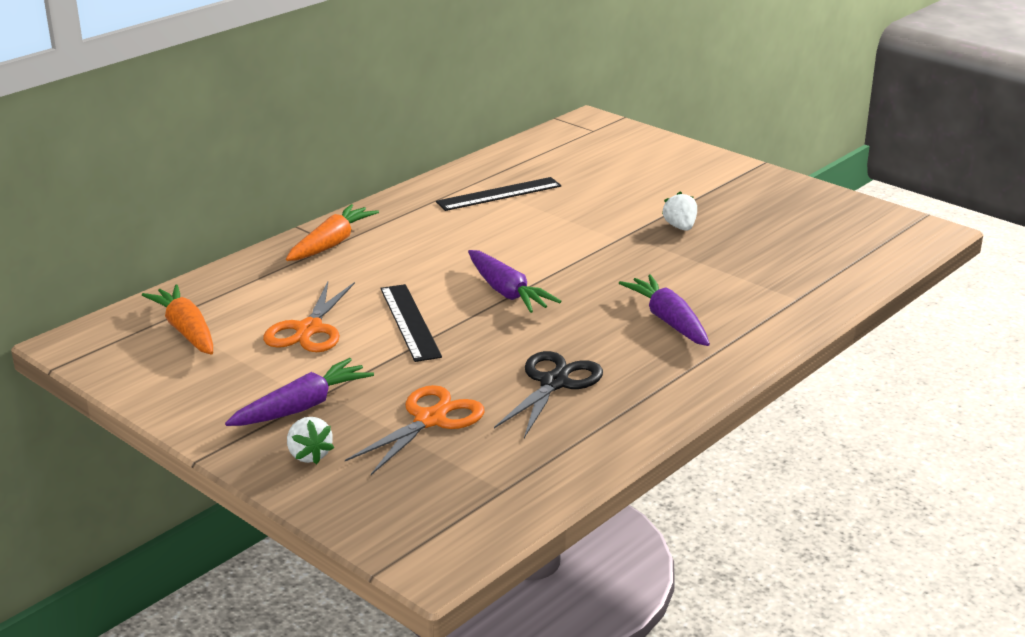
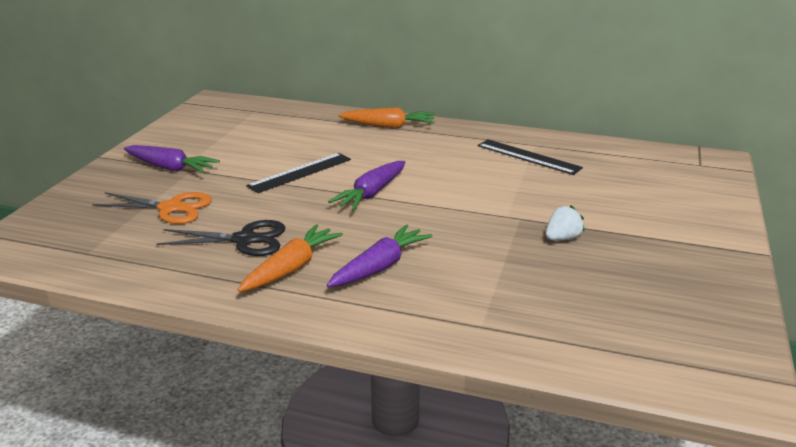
camera: 65 degrees right, 0 degrees up
orange carrot [142,284,213,355] -> orange carrot moved to [238,224,343,292]
orange scissors [263,282,355,352] -> none
white strawberry [287,417,334,464] -> none

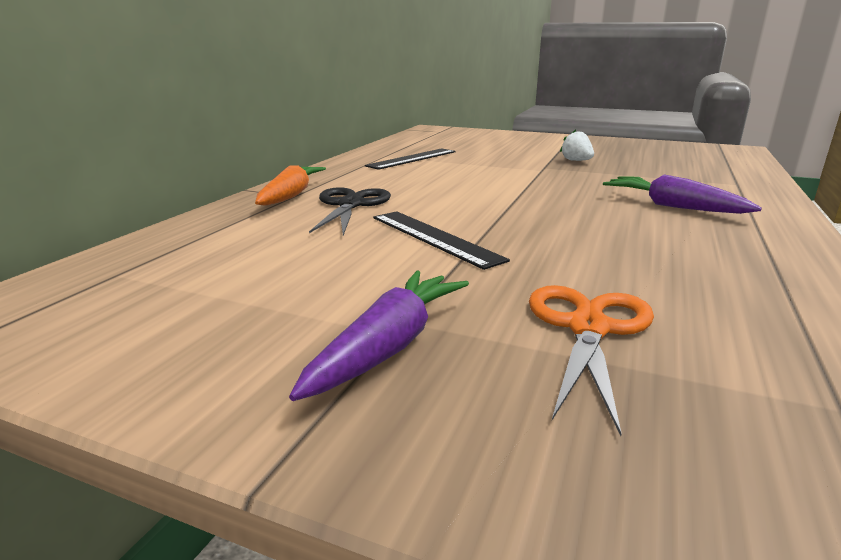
camera: 85 degrees left, 5 degrees down
black scissors [157,220,285,256] -> black scissors moved to [309,187,391,236]
orange carrot [238,224,343,292] -> none
purple carrot [328,161,406,210] -> none

